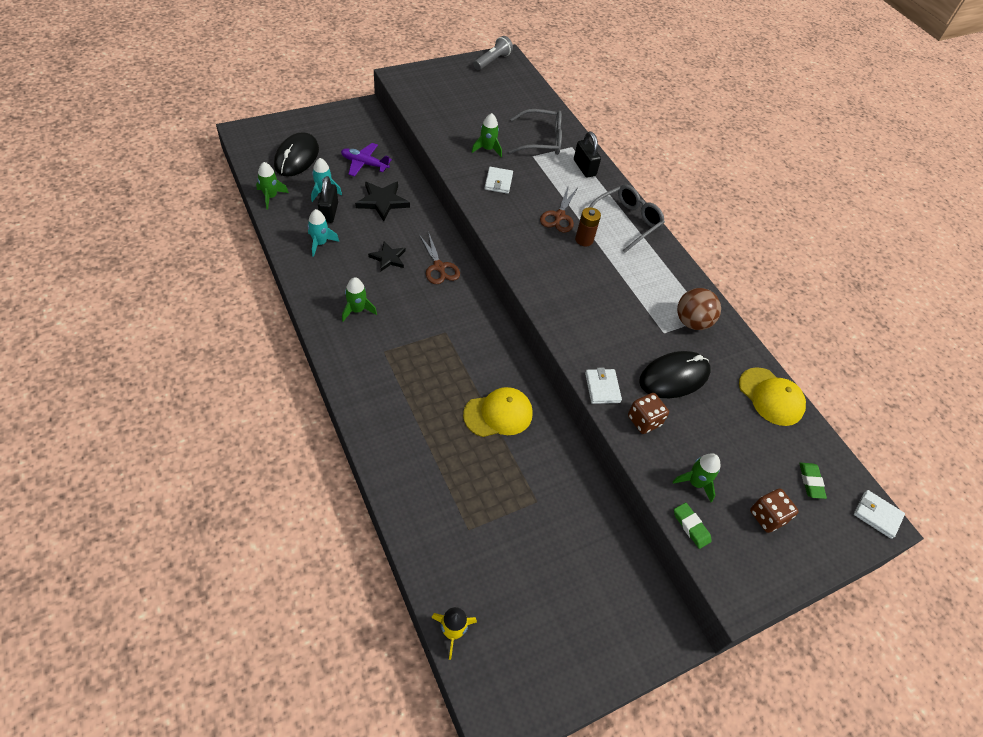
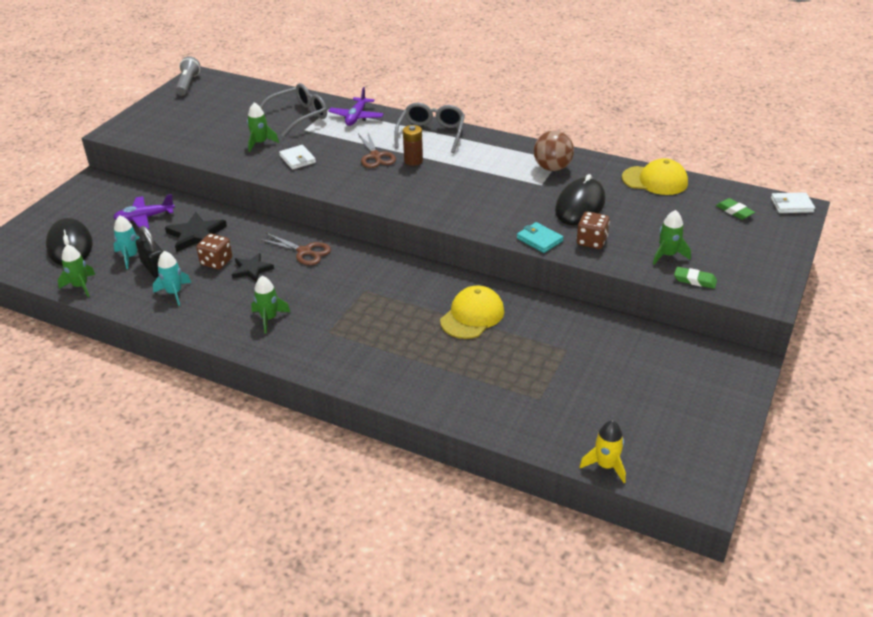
camera: 30 degrees left, 15 degrees down
black padlock [574,132,601,178] -> purple plane [328,87,384,126]
white wallet [585,368,622,404] -> turquoise wallet [517,222,563,253]
brown dice [750,489,799,533] -> brown dice moved to [196,234,232,269]

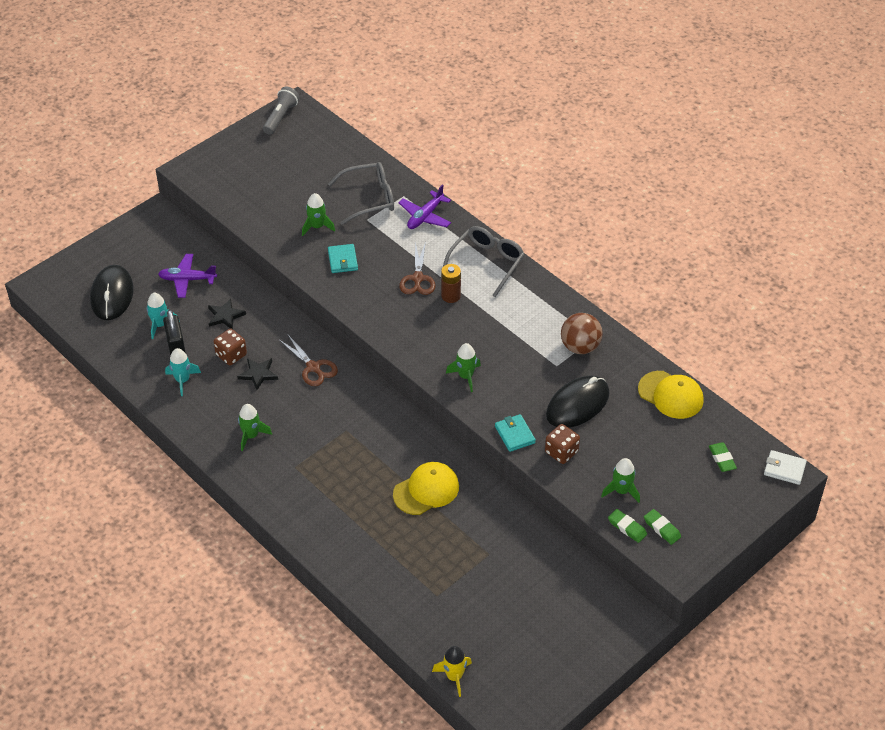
camera: 20 degrees right, 10 degrees up
green rocket [58,244,95,297] -> green rocket moved to [446,343,481,392]
black star [165,212,227,252] -> black star [208,298,246,329], size x0.67
white wallet [279,145,316,170] -> turquoise wallet [328,244,358,273]
none -> green eraser [644,509,681,545]

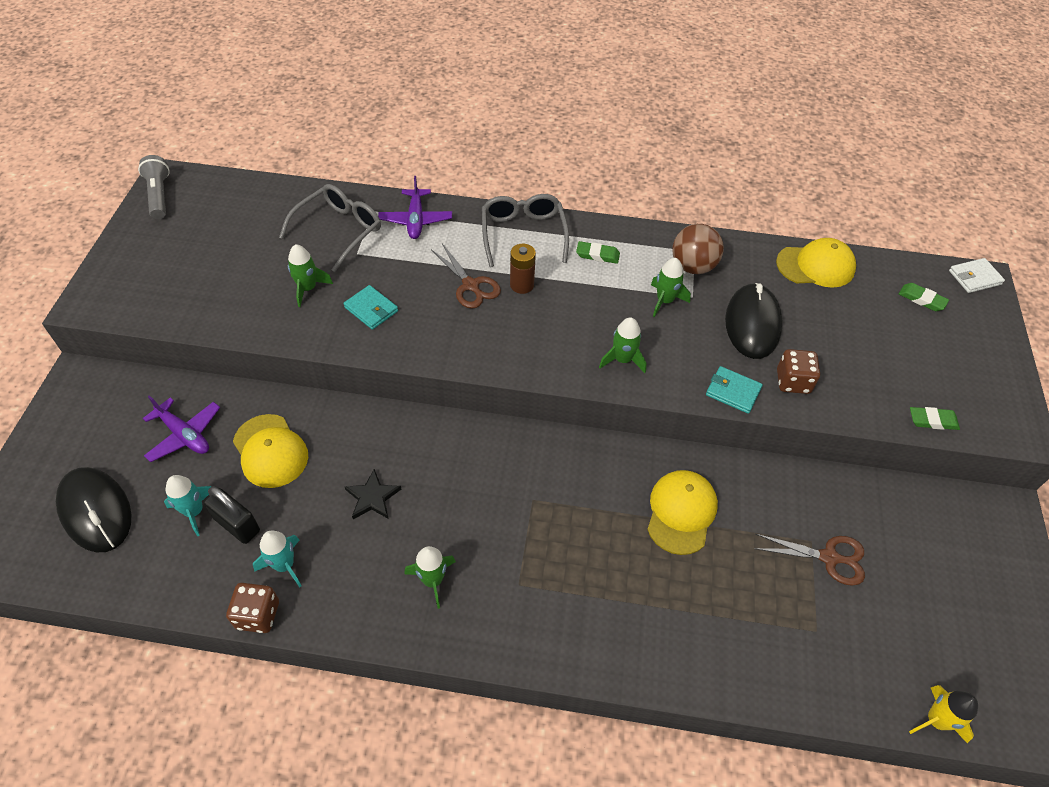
camera: 40 degrees left, 5 degrees up
purple plane [158,254,217,298] -> purple plane turned 105 degrees counterclockwise [143,395,220,462]
black star [208,298,246,329] -> yellow cap [233,414,308,488]
brown dice [214,329,247,365] -> brown dice moved to [226,583,279,633]
brown scissors [279,334,338,386] -> brown scissors moved to [754,534,865,586]
green rocket [601,458,640,503] -> green rocket moved to [651,258,691,317]
green eraser [644,509,681,545] -> green eraser moved to [576,241,620,264]

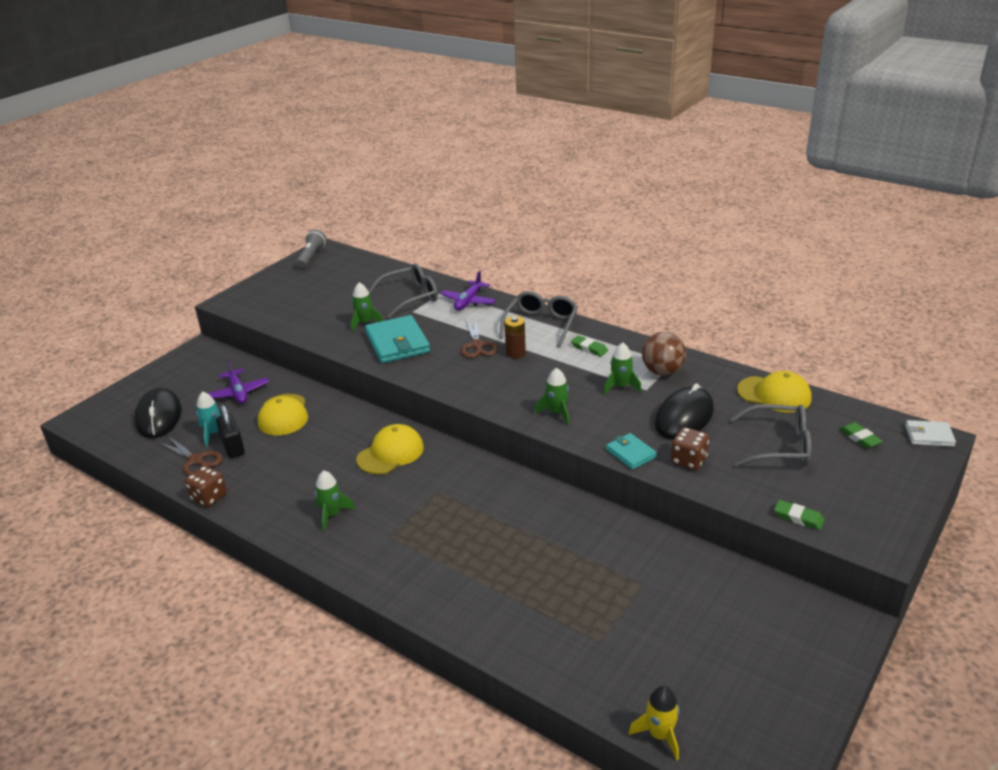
camera: 30 degrees right, 20 degrees down
turquoise rocket [253,530,302,587] -> none
turquoise wallet [344,285,398,330] -> turquoise wallet [365,315,430,363], size x1.86
black star [345,469,401,519] -> none
yellow cap [647,470,718,555] -> yellow cap moved to [357,424,424,474]
brown scissors [754,534,865,586] -> brown scissors moved to [158,436,223,476]
none -> grey glasses [730,404,811,467]

